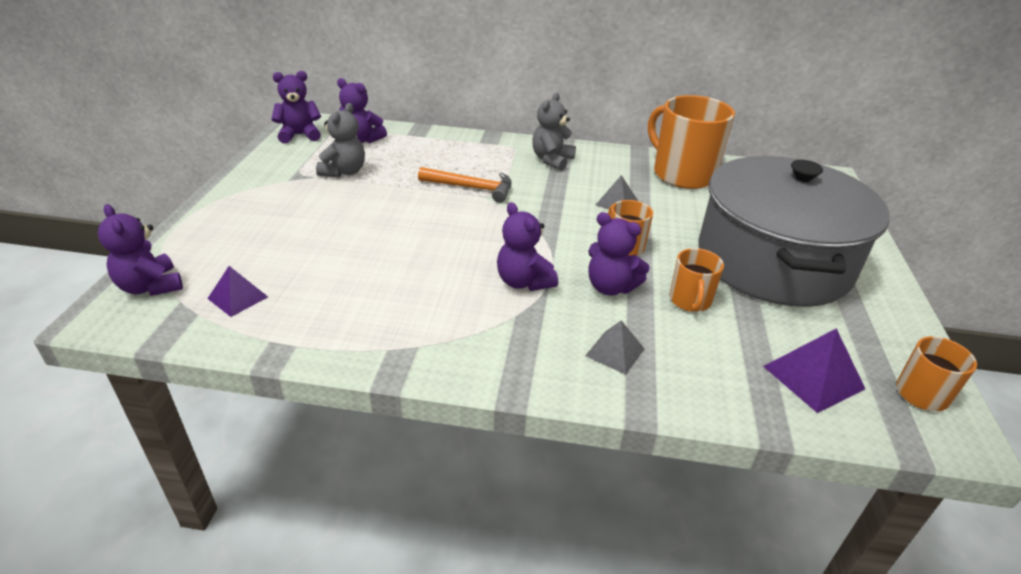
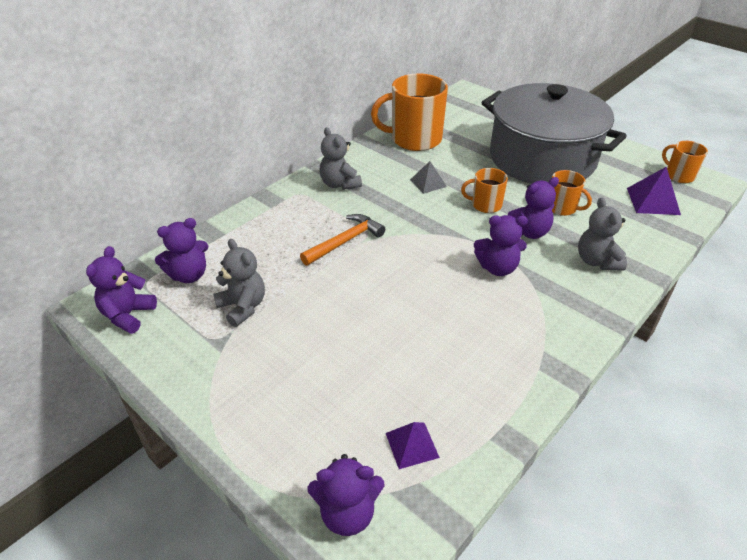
camera: 55 degrees left, 5 degrees up
grey pyramid [585,320,645,375] -> grey teddy bear [578,197,627,271]

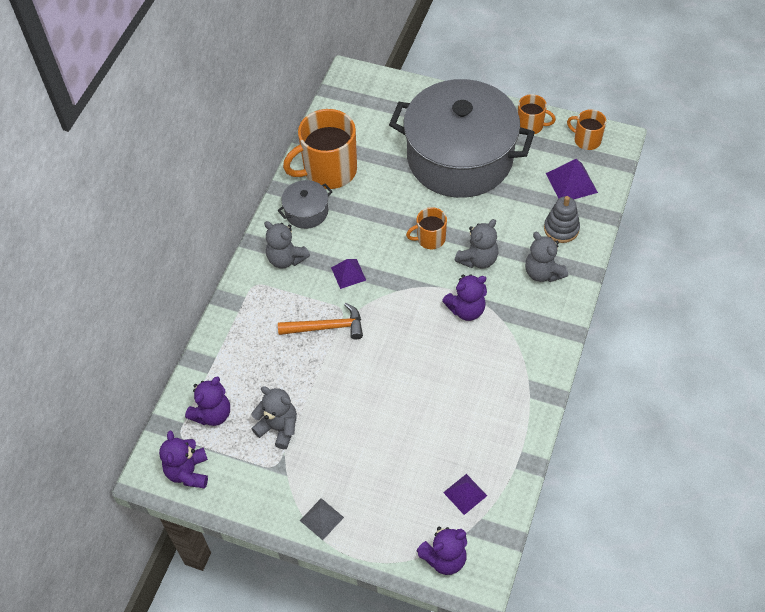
camera: 20 degrees left, 15 degrees up
orange hammer [300,214,385,266] -> orange hammer turned 60 degrees clockwise [278,303,363,339]
grey pyramid [410,161,447,194] -> grey pyramid moved to [300,498,344,540]
purple teddy bear [508,177,559,239] -> grey teddy bear [455,219,498,269]
orange mug [552,170,592,216] -> orange mug moved to [518,94,556,134]
none -> grey pot [278,180,333,229]
none -> purple pyramid [331,259,366,289]
none -> grey stacking toy [544,196,580,243]

